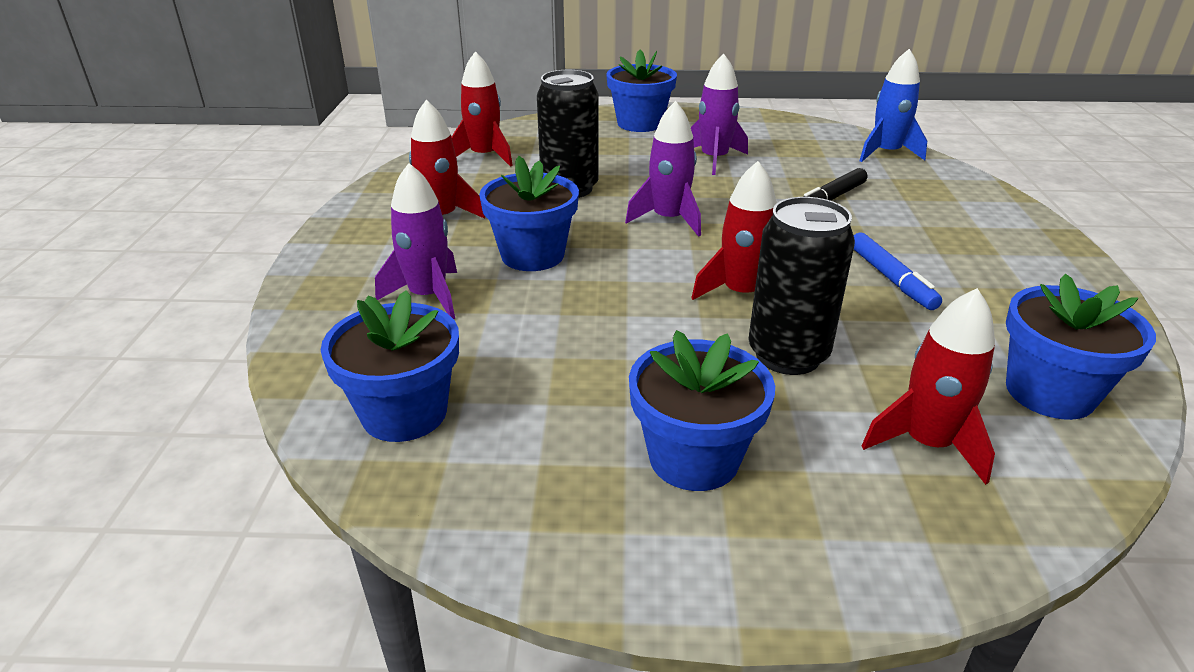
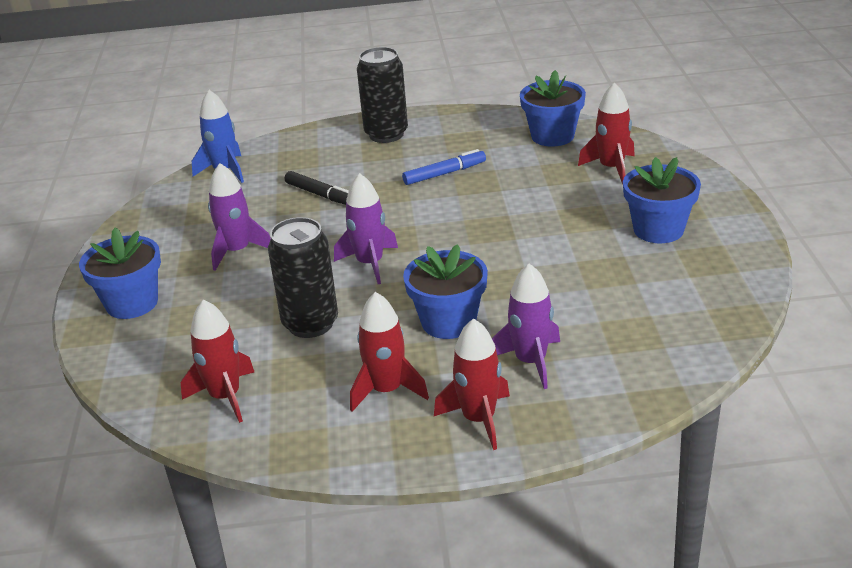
camera: 95 degrees left, 0 degrees up
blue flower pot [321,290,459,442] -> none
red rocket [691,161,777,300] -> red rocket moved to [434,318,510,450]
black can [748,197,855,375] -> black can moved to [357,47,408,143]

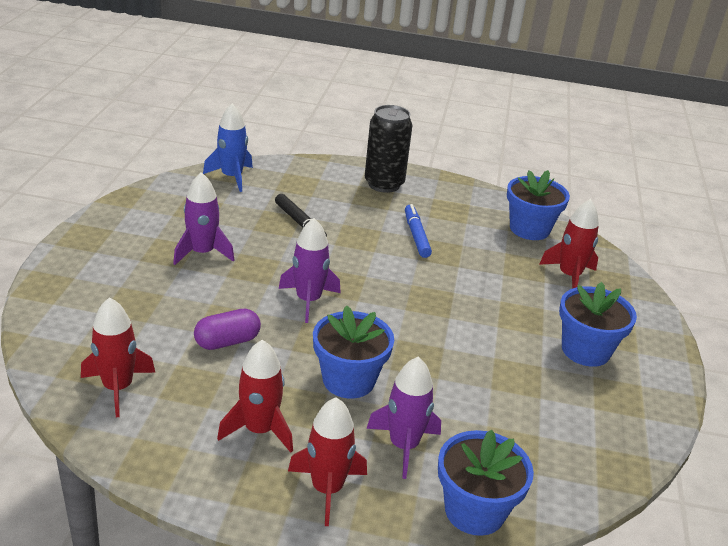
camera: 10 degrees right, 0 degrees up
blue flower pot [79,227,161,319] -> blue flower pot moved to [438,430,534,536]
black can [268,217,338,338] -> purple capsule [194,308,261,350]
blue marker [402,149,486,185] -> blue marker turned 90 degrees counterclockwise [405,204,432,258]

